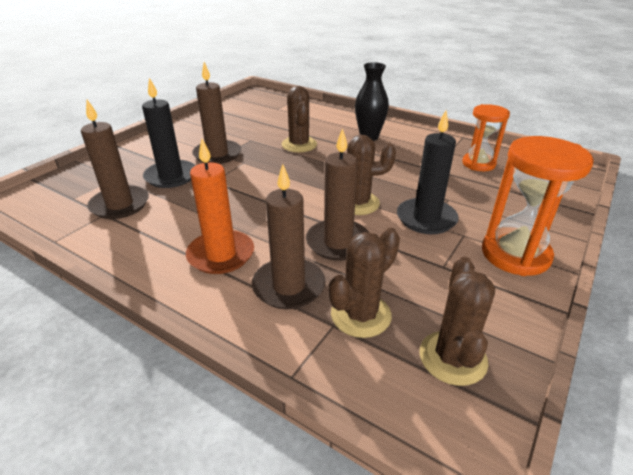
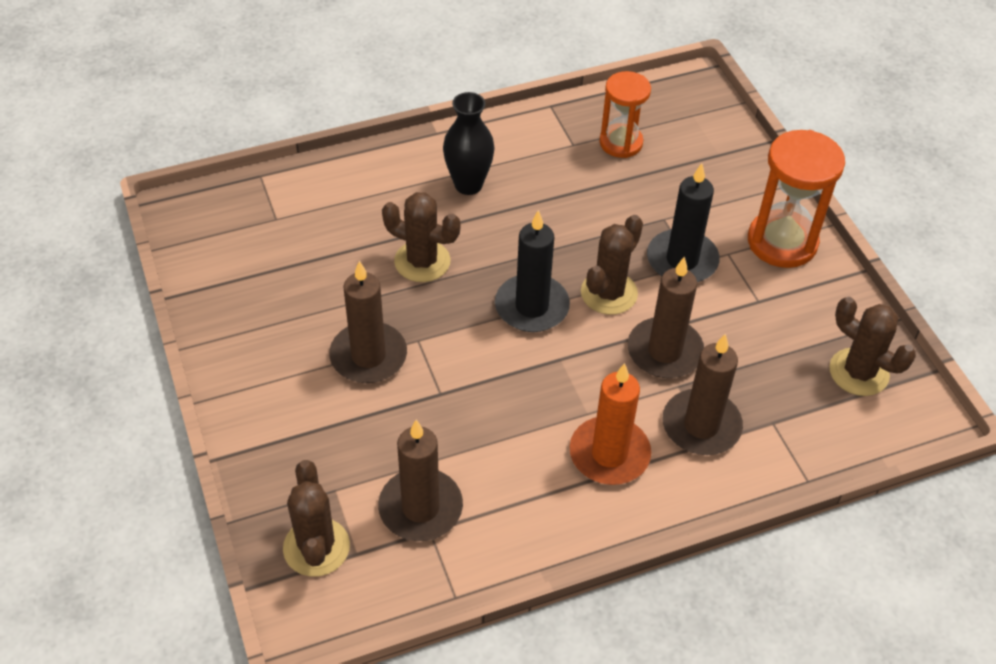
camera: 55 degrees left, 15 degrees up
black candle [142,78,196,188] -> black candle moved to [495,210,570,332]
brown cactus [329,228,400,338] -> brown cactus moved to [283,460,350,577]

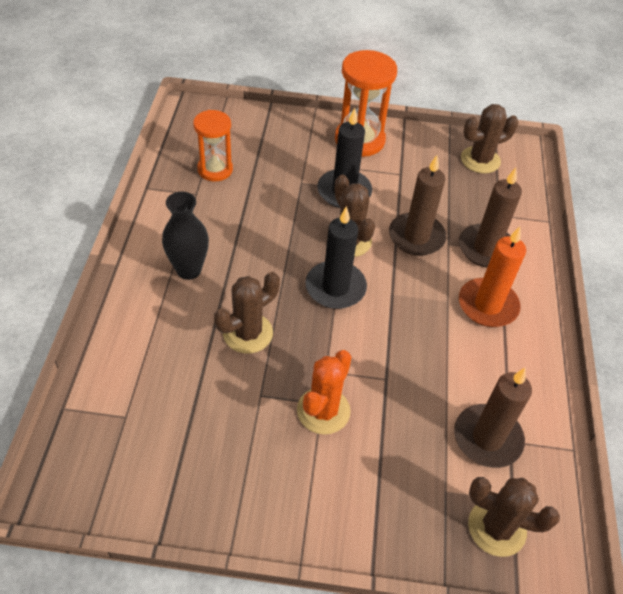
camera: 65 degrees left, 0 degrees up
brown candle [329,261,407,383] -> orange cactus [297,350,352,435]

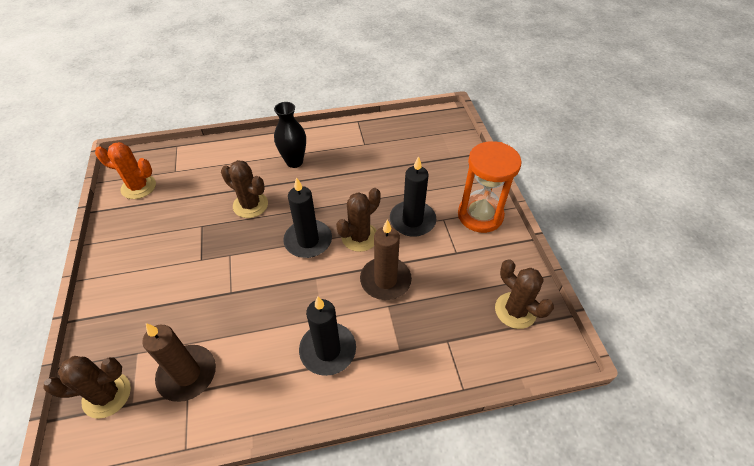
camera: 75 degrees right, 0 degrees up
orange hourglass [193,110,233,181] -> none
orange cactus [297,350,352,435] -> orange cactus moved to [95,142,156,199]
brown candle [459,168,522,267] -> none
orange candle [459,226,526,327] -> black candle [299,297,356,376]
brown cactus [468,477,560,557] -> brown cactus turned 75 degrees clockwise [43,356,131,419]

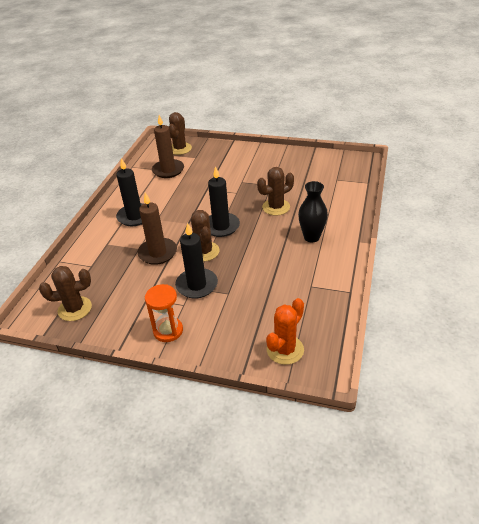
camera: 120 degrees right, 10 degrees down
orange cactus [95,142,156,199] -> orange cactus moved to [266,298,304,365]
orange hourglass [458,141,522,233] -> orange hourglass [145,284,183,342], size x0.66

